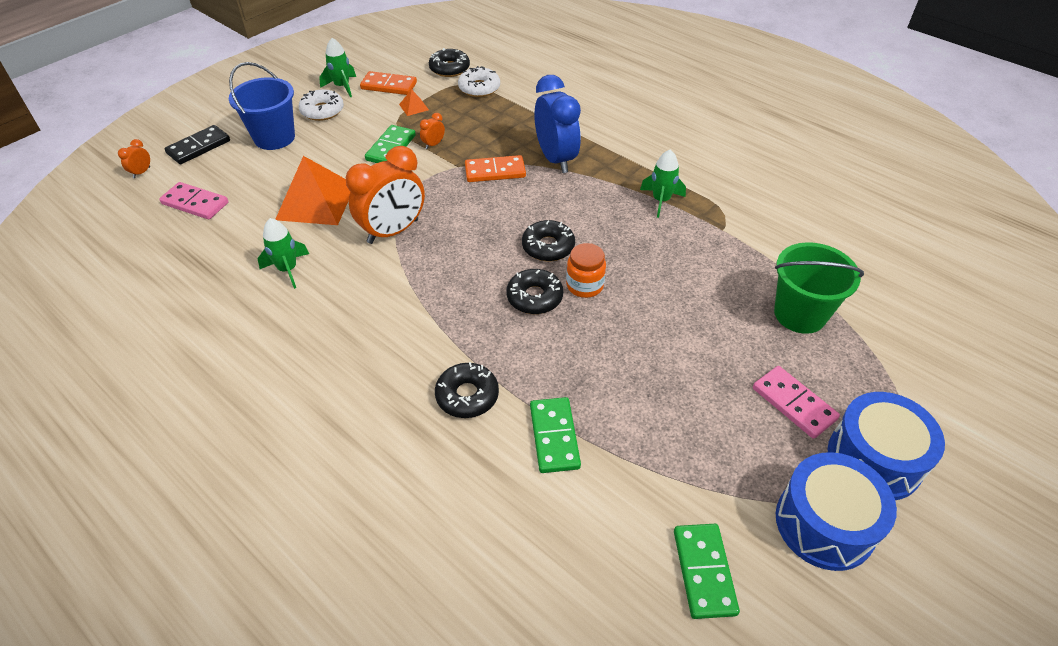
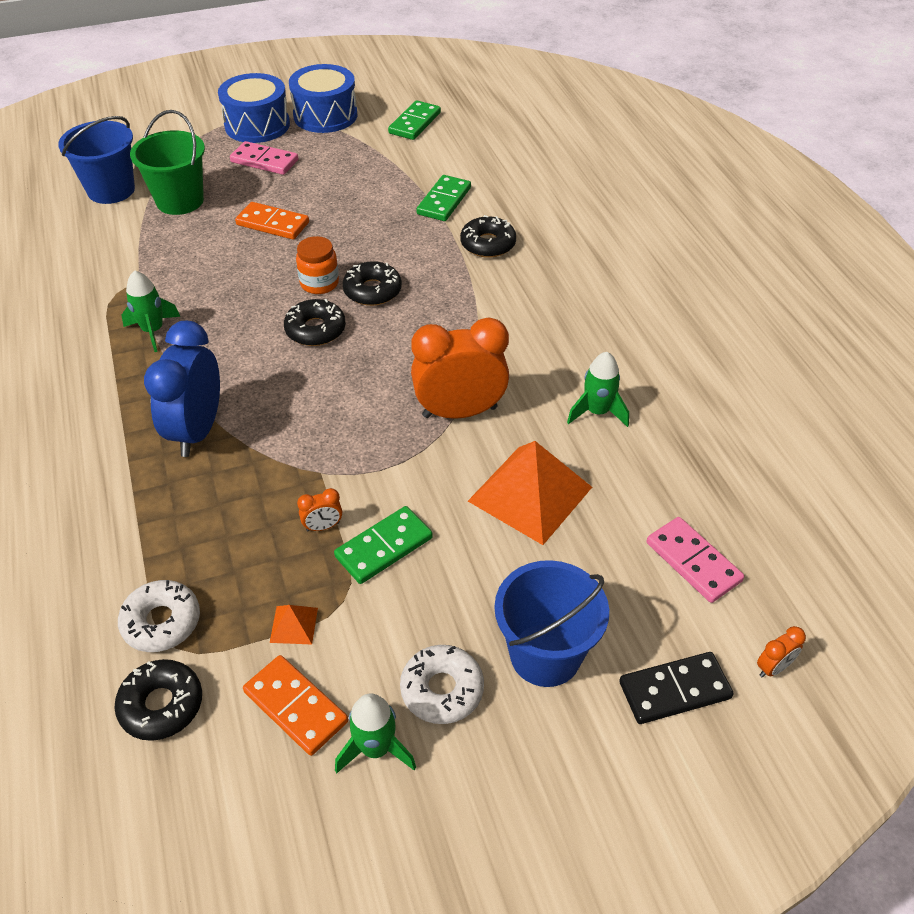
camera: 150 degrees left, 0 degrees up
orange domino [465,155,526,182] -> orange domino moved to [235,202,309,240]
pink domino [753,366,840,439] -> pink domino turned 60 degrees counterclockwise [230,141,298,175]
none -> blue bucket [58,116,135,204]

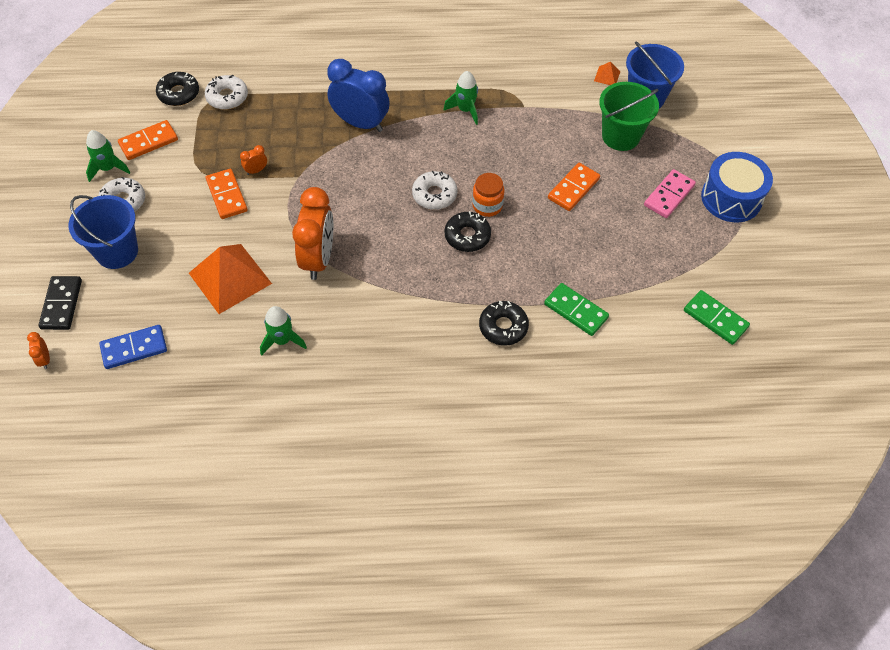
camera: 105 degrees right, 10 degrees up
orange pyramid [270,605,318,644] -> orange pyramid moved to [594,62,620,85]
black donut [284,299,346,346] -> white donut [412,171,457,210]
blue drum [289,64,357,133] -> none
orange clock [297,488,342,531] -> orange clock turned 60 degrees clockwise [240,145,267,175]
green domino [334,506,433,584] -> orange domino [206,169,248,219]
pink domino [647,517,744,603] -> blue domino [99,325,167,369]

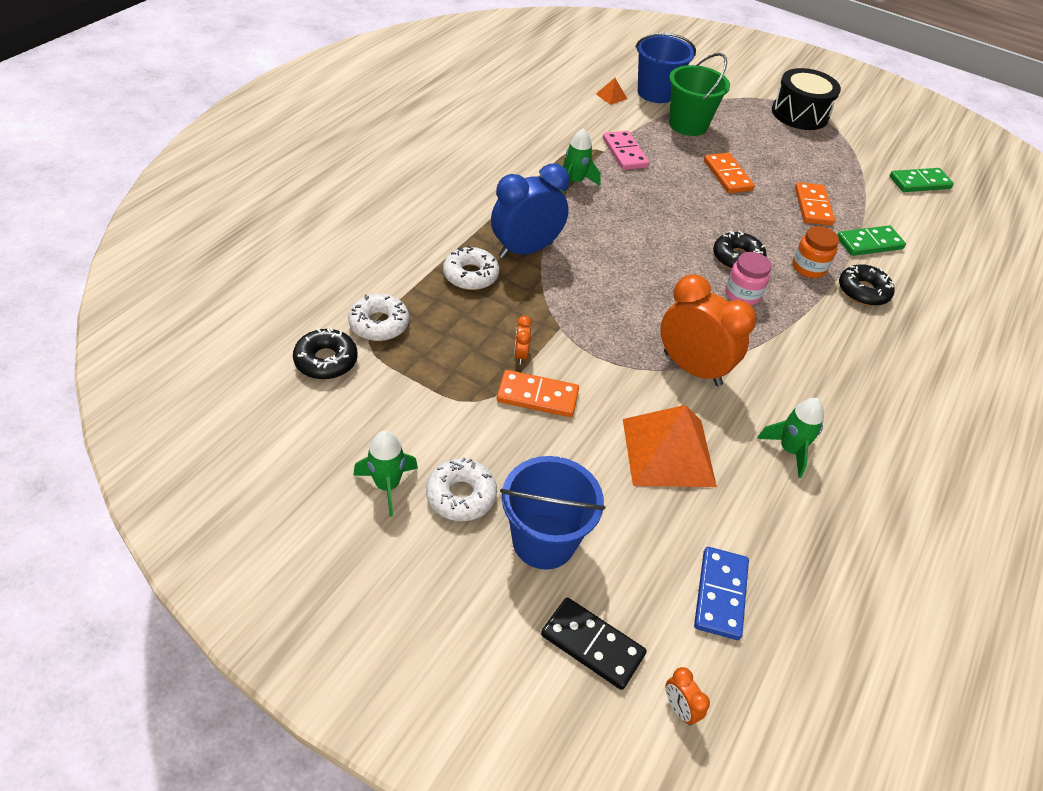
camera: 60 degrees left, 10 degrees down
orange clock [27,332,50,369] -> orange clock turned 45 degrees clockwise [666,667,710,726]
orange domino [118,120,178,160] -> orange domino moved to [795,182,835,226]
white donut [412,171,457,210] -> white donut moved to [443,246,500,290]
orange jar [472,173,504,217] -> orange jar moved to [792,226,839,278]
pink domino [644,169,696,218] -> pink domino moved to [603,131,649,170]
blue drum [701,152,773,222] -> black drum [772,68,841,130]
none -> pink jar [725,252,772,305]

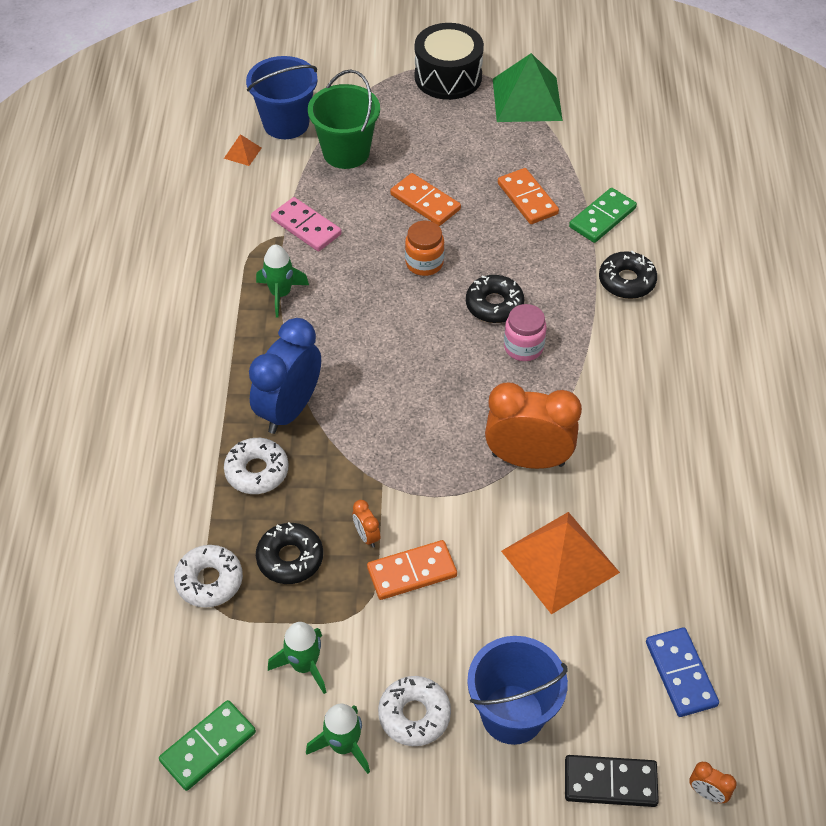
camera: 25 degrees left, 5 degrees up
black donut [293,327,358,380] -> black donut moved to [256,522,323,584]
green rocket [757,398,824,478] -> green rocket moved to [268,622,326,694]
orange jar [792,226,839,278] -> orange jar moved to [405,221,445,276]
green domino [890,168,954,192] -> green domino moved to [159,700,256,791]
none -> green pyramid [493,53,563,122]

